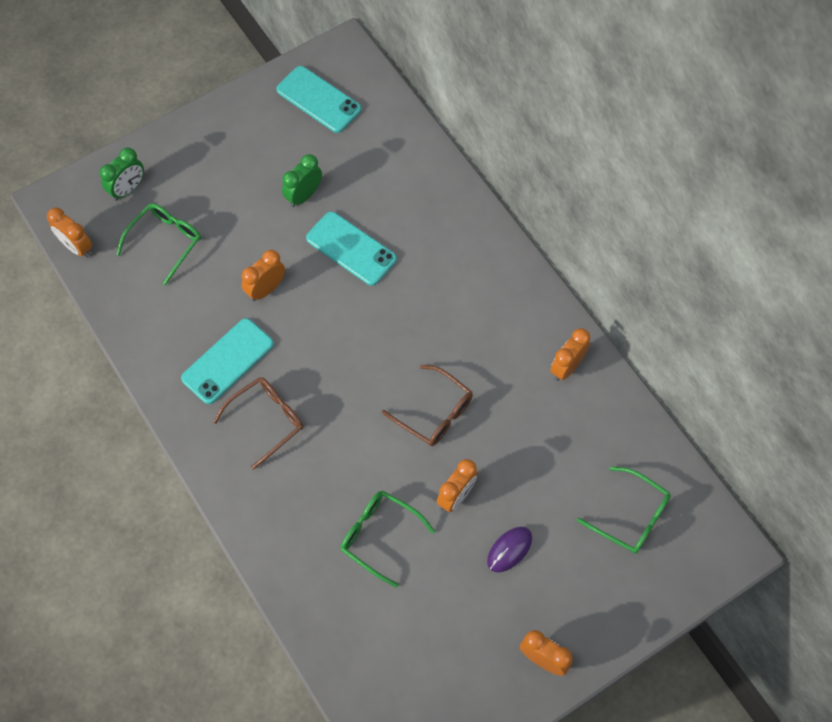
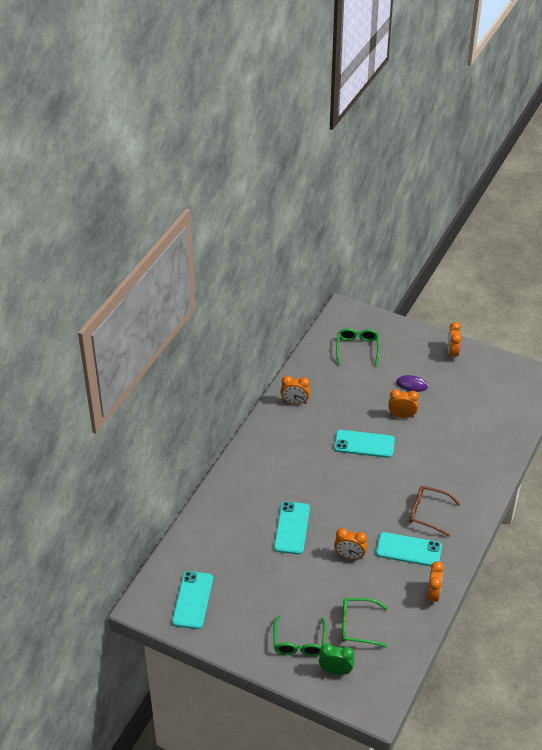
camera: 120 degrees left, 20 degrees down
orange clock [47,207,92,258] -> orange clock moved to [427,561,444,605]
green clock [282,154,322,207] -> none
green glasses [340,490,435,588] -> green glasses moved to [274,615,326,656]
brown glasses [382,365,473,446] -> turquoise phone [334,430,395,458]

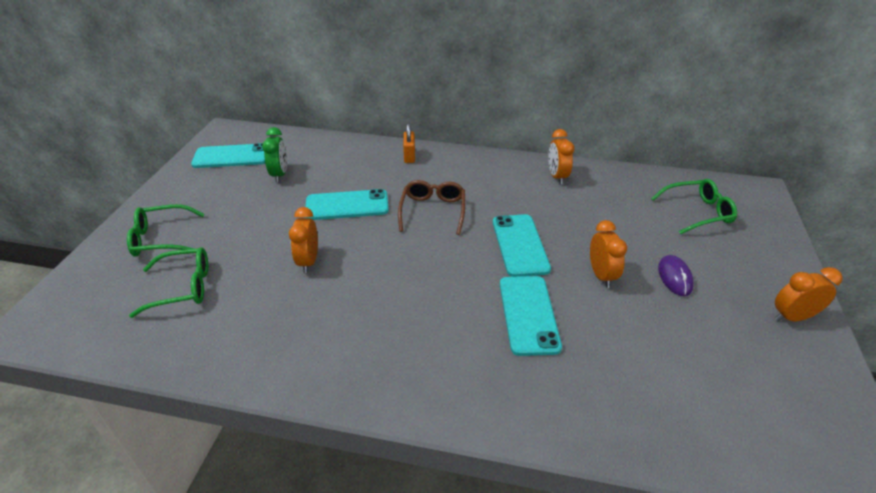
camera: 75 degrees right, 5 degrees down
green clock [319,643,354,675] -> green clock moved to [262,127,287,182]
green glasses [342,598,388,648] -> green glasses turned 90 degrees clockwise [129,247,208,318]
turquoise phone [376,532,442,566] -> turquoise phone moved to [500,276,562,356]
brown glasses [409,486,460,536] -> brown glasses moved to [398,180,465,235]
orange clock [427,561,444,605] -> none
none -> orange padlock [403,123,415,163]

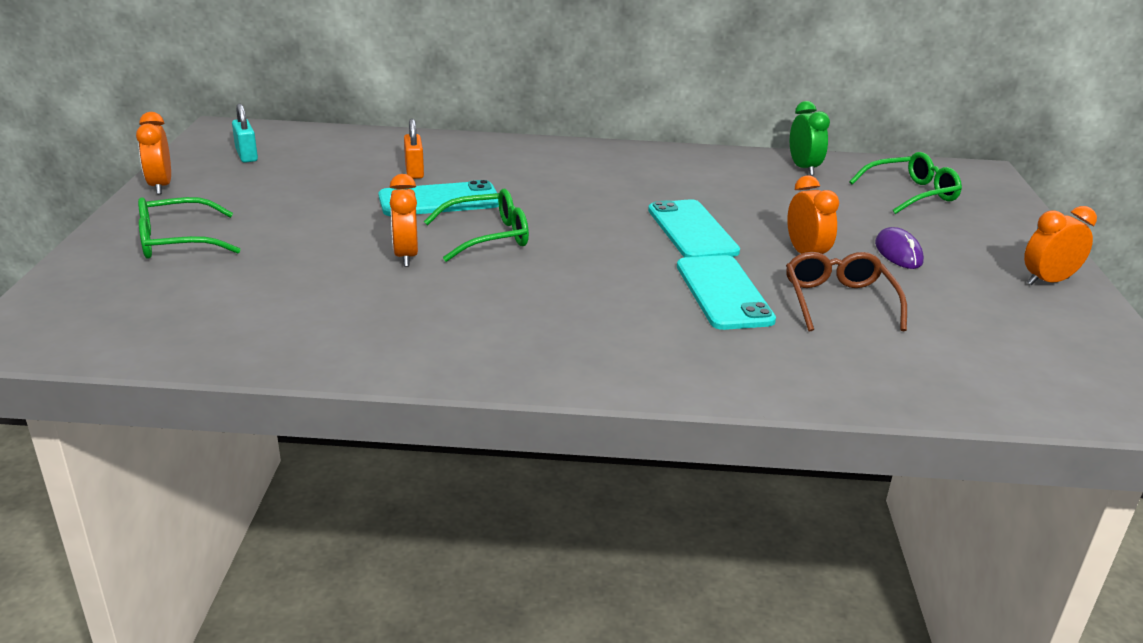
camera: 10 degrees left, 10 degrees down
green glasses [129,247,208,318] -> green glasses moved to [424,189,529,262]
turquoise phone [191,143,265,168] -> turquoise padlock [232,104,258,163]
green clock [262,127,287,182] -> green clock moved to [790,101,830,176]
brown glasses [398,180,465,235] -> brown glasses moved to [786,252,907,332]
orange padlock [403,123,415,163] -> orange padlock moved to [404,119,424,179]
orange clock [548,129,574,184] -> orange clock moved to [136,112,171,194]

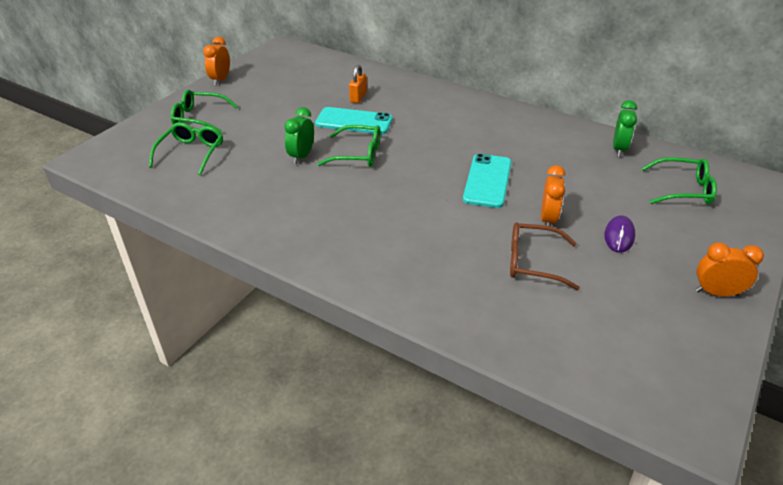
camera: 30 degrees right, 10 degrees up
turquoise padlock [232,104,258,163] -> none
orange clock [390,174,418,267] -> green clock [284,107,314,164]
turquoise phone [677,255,776,330] -> none
brown glasses [786,252,907,332] -> brown glasses turned 105 degrees counterclockwise [510,222,580,290]
none -> green glasses [149,122,223,175]

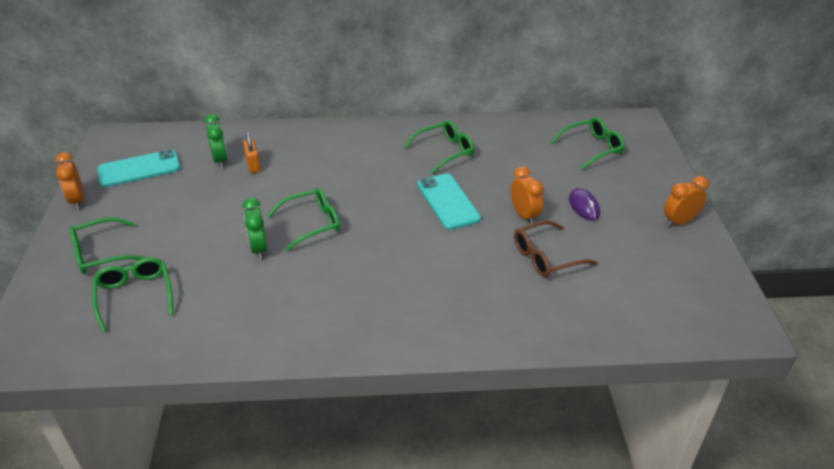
camera: 35 degrees left, 0 degrees up
turquoise phone [315,107,392,134] -> turquoise phone moved to [97,149,180,187]
green clock [613,100,637,157] -> green clock moved to [204,114,227,168]
none -> green glasses [404,120,474,174]

